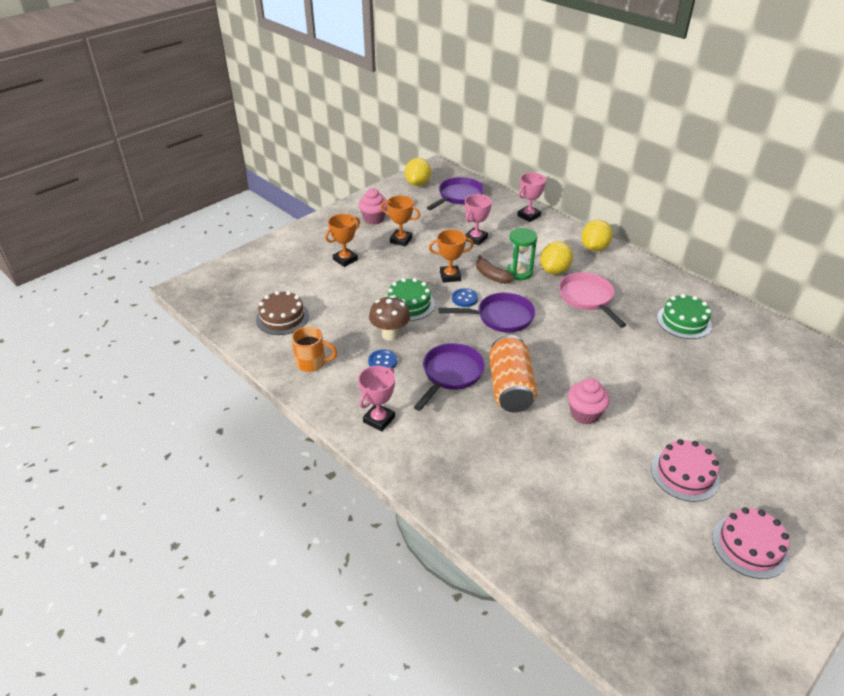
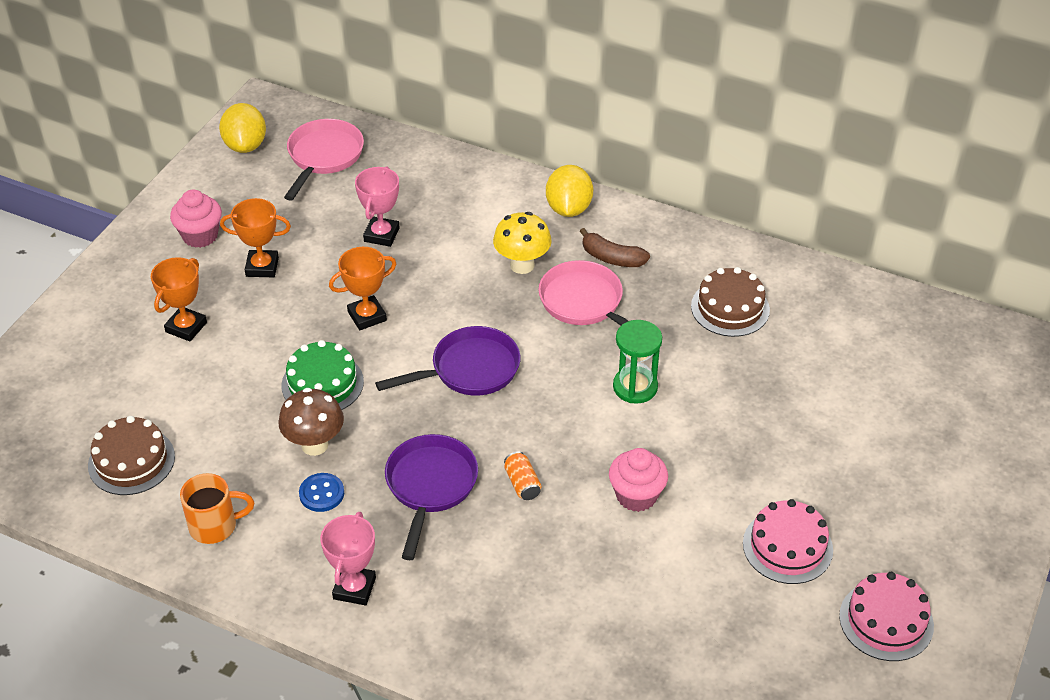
camera: 20 degrees left, 5 degrees up
purple pan [427,177,484,210] -> pink pan [284,119,364,201]
blue button [452,288,478,307] -> none
brown banana [476,255,514,284] -> brown banana moved to [580,228,650,267]
orange can [489,335,537,412] -> orange can [504,451,541,500], size x0.42
green hourglass [506,228,537,280] -> green hourglass moved to [613,320,662,404]
pink trophy [517,173,546,222] -> none
yellow lemon [540,241,573,275] -> yellow mushroom [493,212,552,274]
green cake [657,294,712,339] -> brown cake [691,267,770,337]

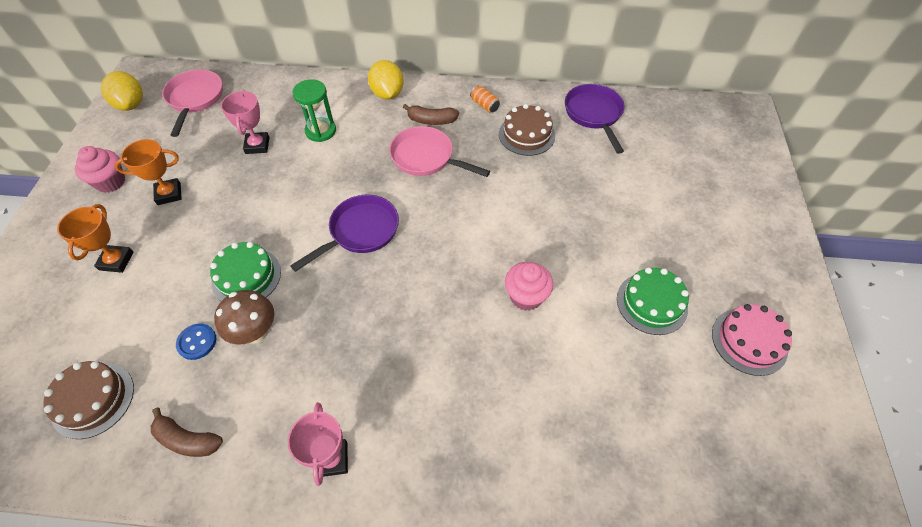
camera: 20 degrees left, 10 degrees up
orange mug [180,473,254,544] -> brown banana [151,408,223,457]
blue button [299,473,344,512] -> blue button moved to [176,323,216,360]
orange trophy [329,247,396,330] -> none
purple pan [385,434,478,560] -> purple pan moved to [565,84,625,154]
yellow mushroom [493,212,552,274] -> none
orange can [504,451,541,500] -> orange can moved to [470,86,500,113]
green hourglass [613,320,662,404] -> green hourglass moved to [293,79,336,142]
pink cake [743,499,833,584] -> green cake [617,267,689,335]

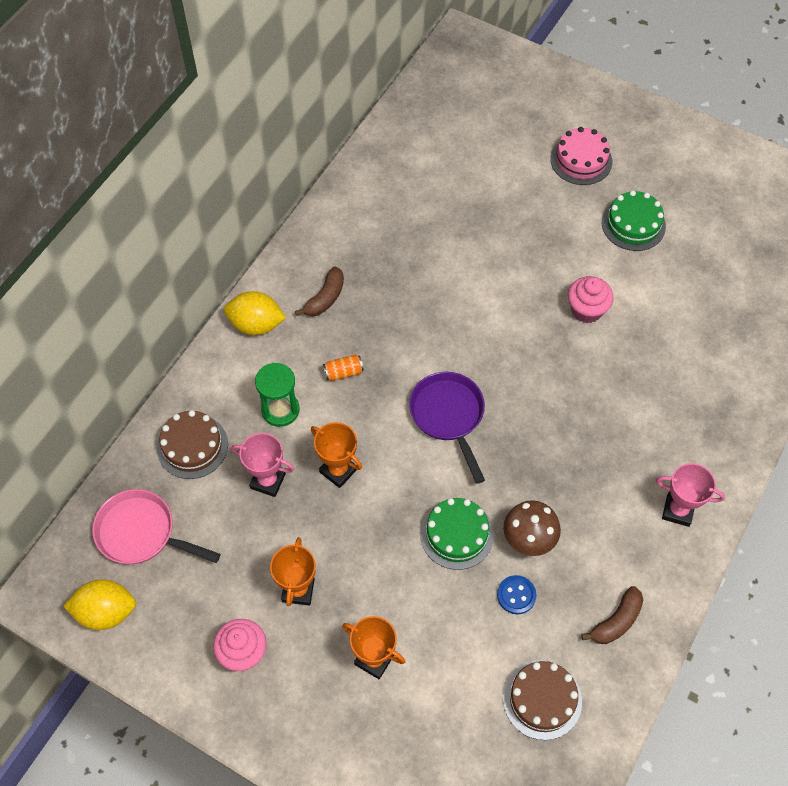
camera: 65 degrees left, 5 degrees up
pink pan [389,126,490,177] -> none
orange can [470,86,500,113] -> orange can moved to [323,354,364,381]
brown cake [499,104,555,156] -> brown cake moved to [157,410,228,479]
purple pan [565,84,625,154] -> none
pink cake [712,304,792,376] -> pink cake moved to [550,127,612,185]
none -> orange trophy [311,422,362,488]

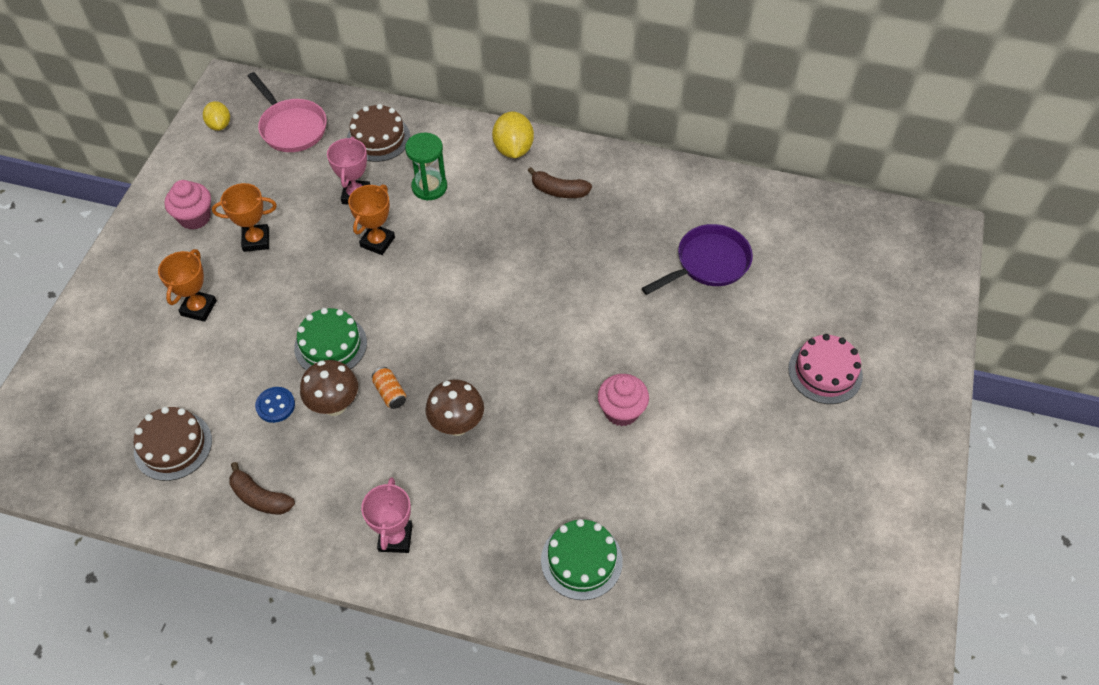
camera: 75 degrees right, 5 degrees down
yellow lemon [63,579,136,630] -> yellow lemon [203,101,230,131], size x0.65
pink pan [92,489,221,564] -> pink pan turned 135 degrees clockwise [247,72,327,152]
orange can [323,354,364,381] -> orange can moved to [372,367,406,409]
purple pan [409,372,485,484] -> purple pan moved to [642,224,753,295]
green cake [602,190,666,251] -> green cake moved to [541,519,623,600]
none -> brown mushroom [426,379,484,436]

